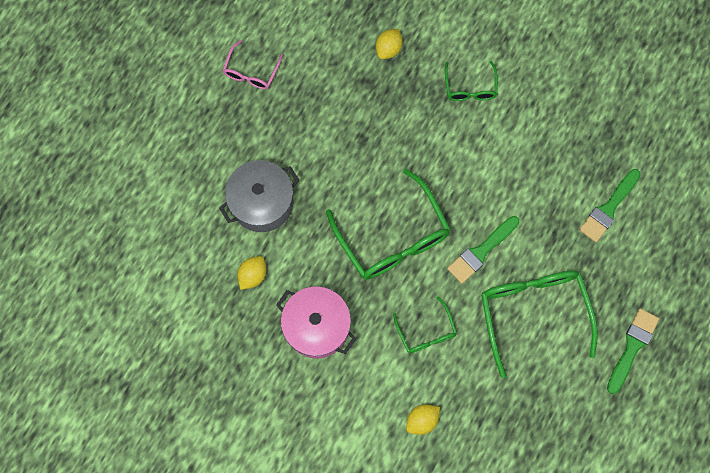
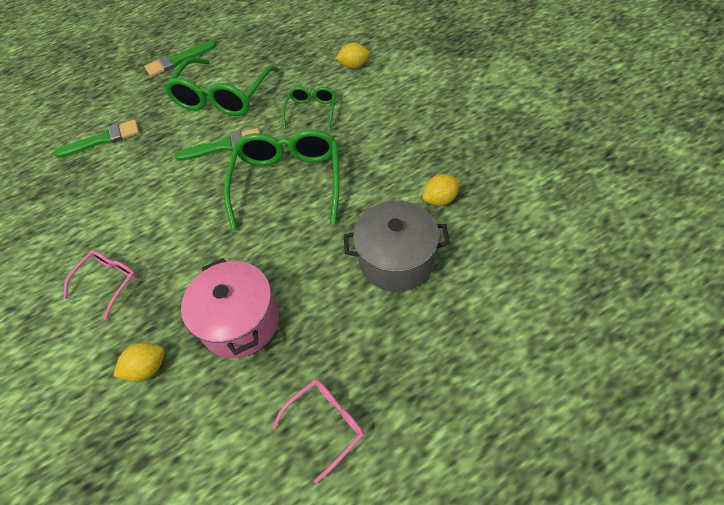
camera: 145 degrees left, 20 degrees down
pink pot [276,286,356,359] -> pink pot moved to [181,258,279,358]
green glasses [445,61,498,101] -> pink glasses [63,250,137,320]

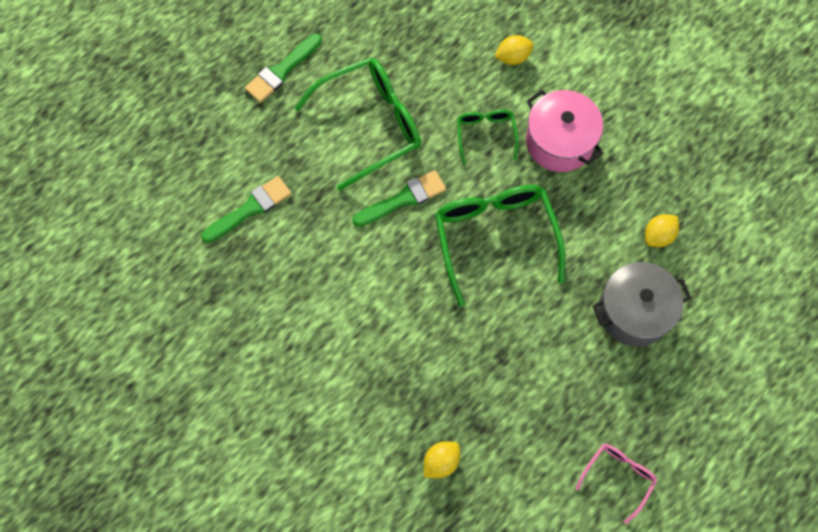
camera: 20 degrees left, 15 degrees up
pink glasses [63,250,137,320] -> none
green glasses [164,58,279,116] -> green glasses turned 120 degrees counterclockwise [294,58,421,191]
pink pot [181,258,279,358] -> pink pot moved to [526,90,603,172]

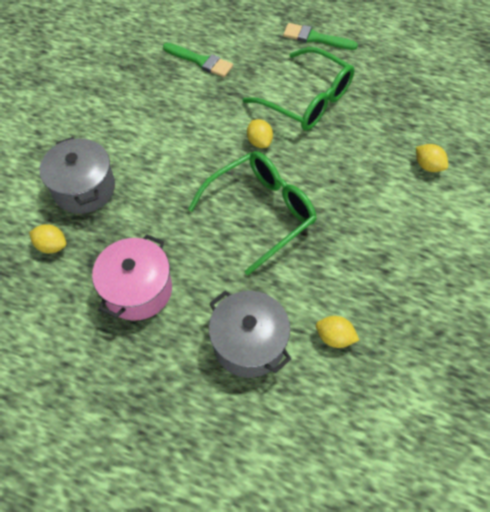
camera: 65 degrees right, 10 degrees down
green brush [352,170,446,227] -> yellow lemon [247,119,273,148]
green glasses [457,109,518,165] -> none
pink pot [526,90,603,172] -> pink pot moved to [92,234,172,321]
pink glasses [575,444,658,524] -> none
none -> grey pot [40,137,115,214]

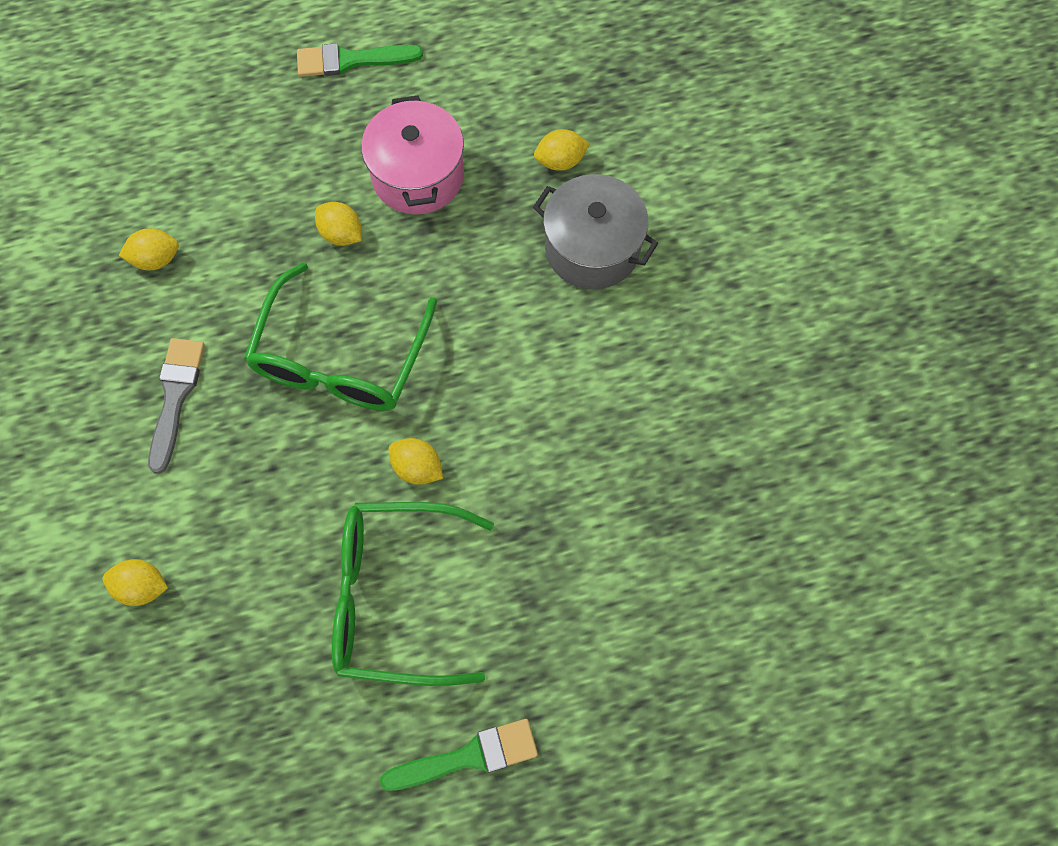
camera: 145 degrees right, 10 degrees up
green brush [163,43,233,77] -> green brush moved to [297,43,423,77]
grey pot [209,291,291,378] -> none
none -> grey brush [148,338,205,474]
none -> yellow lemon [315,202,361,246]

